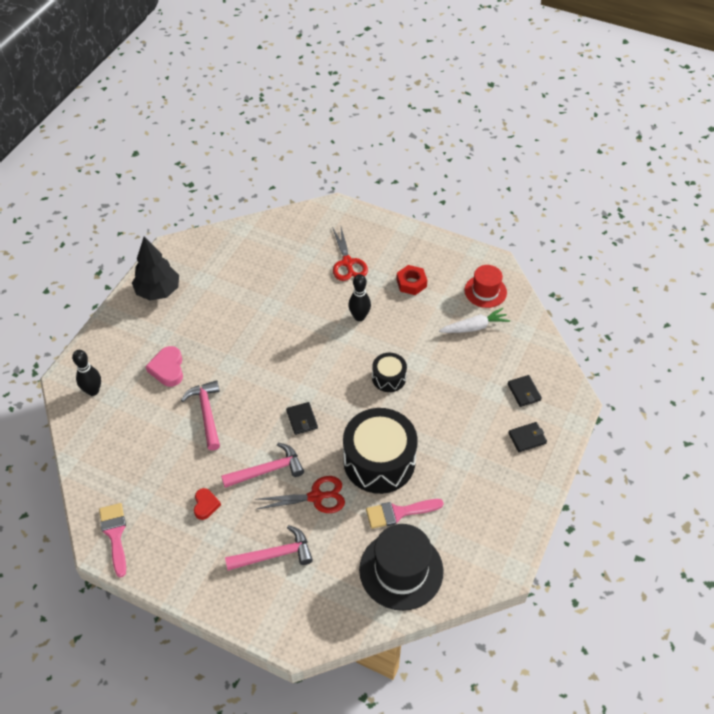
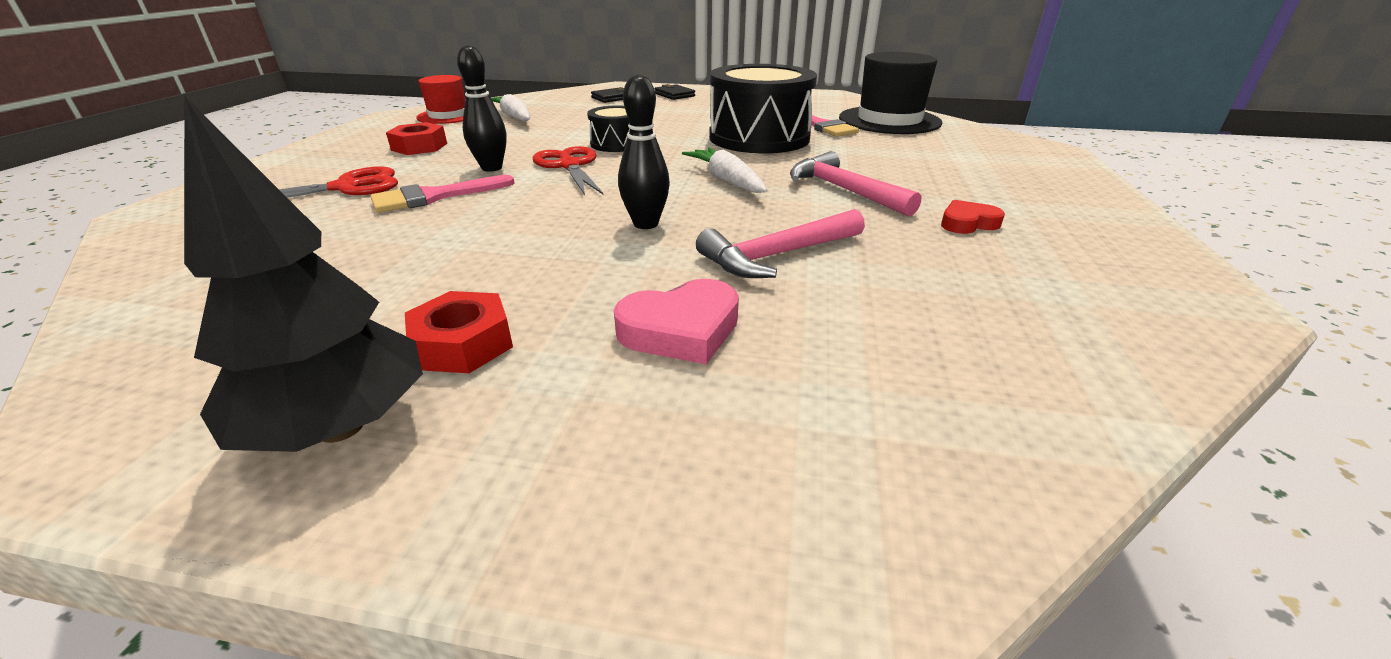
camera: 105 degrees left, 20 degrees down
black bowling pin [72,350,101,396] -> black bowling pin moved to [618,74,670,229]
pink brush [99,503,126,577] -> pink brush moved to [370,175,515,213]
pink hammer [225,525,313,570] -> none
red scissors [256,476,345,513] -> red scissors moved to [533,146,604,195]
black wallet [286,402,318,435] -> white carrot [682,148,768,193]
none -> red nut [405,291,513,373]

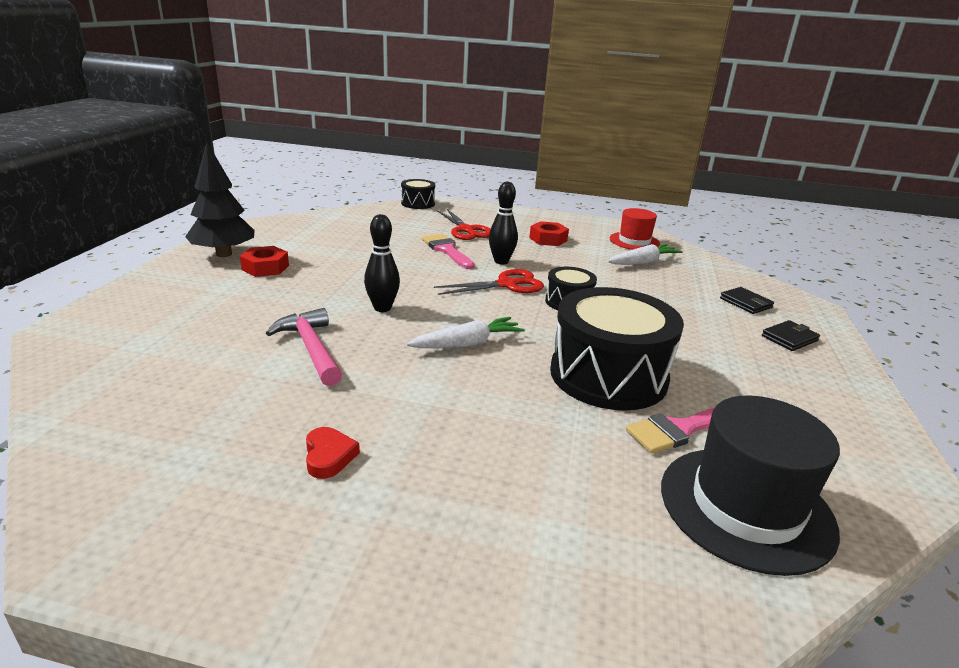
camera: 90 degrees right, 5 degrees down
pink heart [614,279,739,364] -> none
pink hammer [790,151,921,217] -> none
none -> black drum [401,179,435,209]

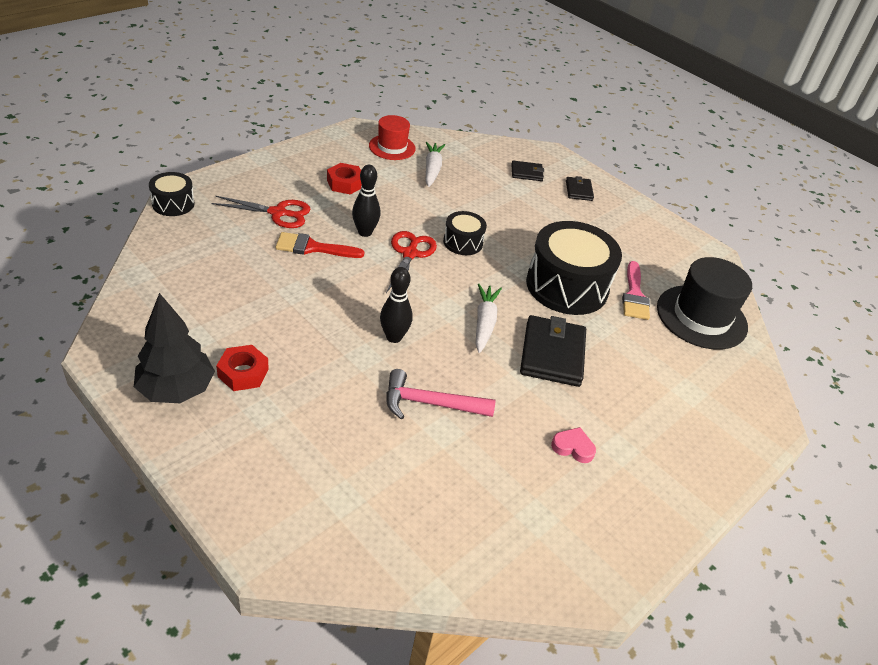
camera: 60 degrees left, 15 degrees up
red heart [306,427,360,479] -> pink heart [551,427,596,463]
pink brush [422,234,474,269] -> red brush [275,232,364,258]
none -> black wallet [520,315,586,387]

